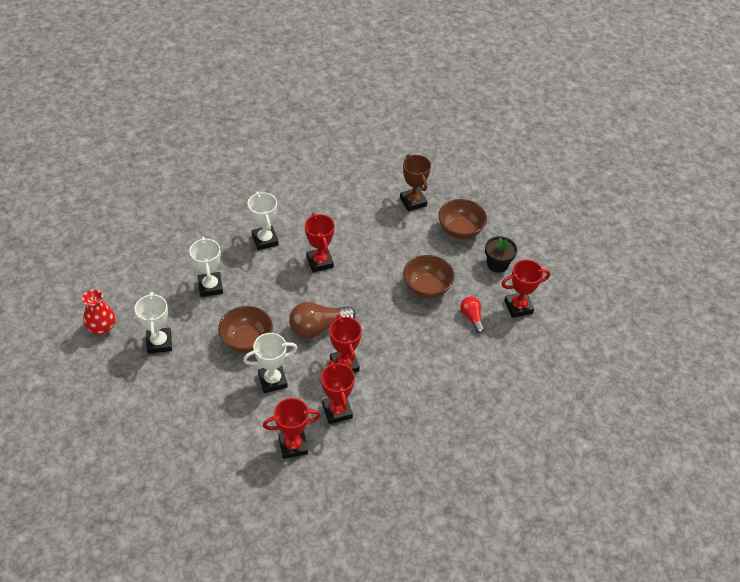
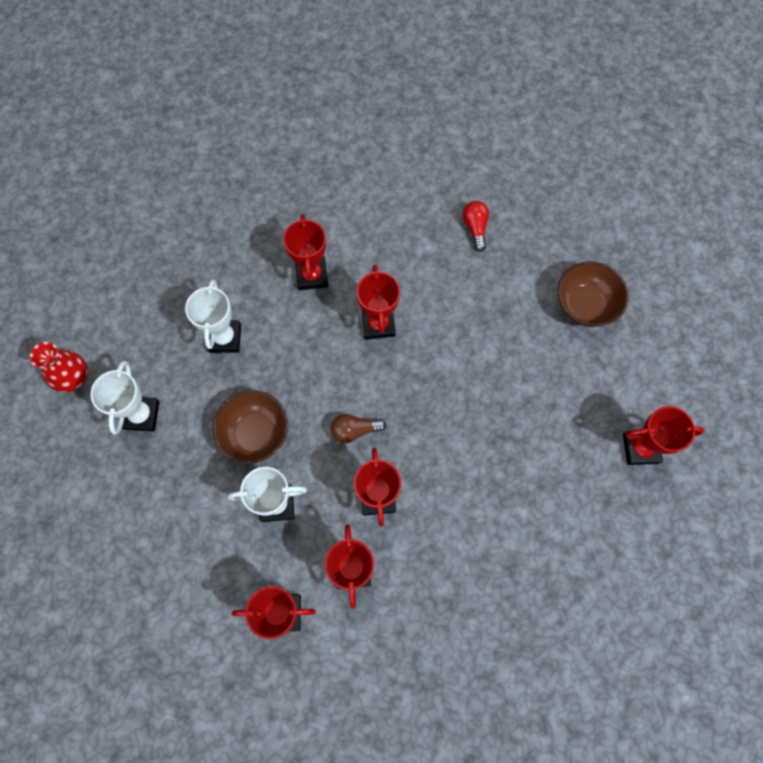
camera: 15 degrees right, 20 degrees up
white trophy [248,191,279,250] -> red trophy [283,214,328,290]
brown light bulb [289,302,356,339] -> brown light bulb [331,414,386,443], size x0.58
brown trophy [400,154,431,211] -> none
brown bowl [403,255,455,299] -> none
red light bulb [460,296,485,333] -> red light bulb moved to [462,201,489,252]
black flower pot [485,236,517,273] -> none

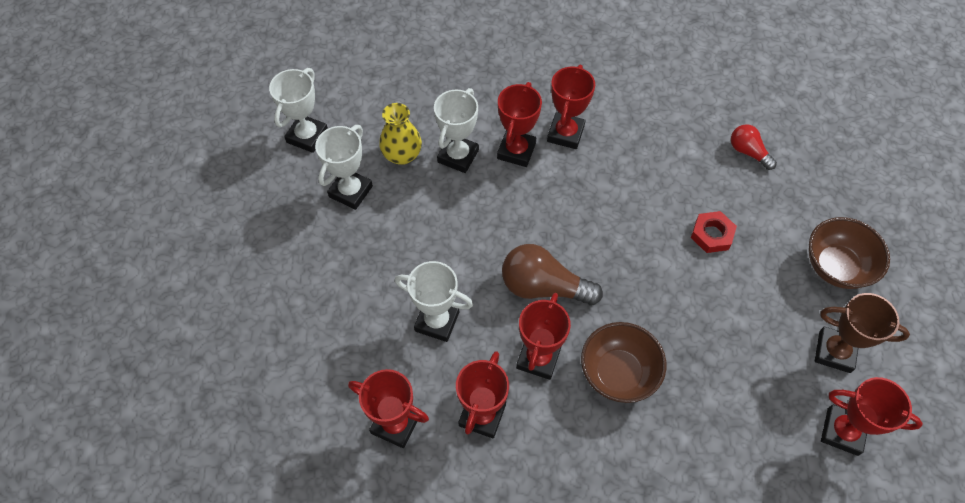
camera: 25 degrees right, 10 degrees down
red vase [30,342,88,393] -> white trophy [269,68,328,153]
brown bowl [213,390,288,464] -> brown bowl moved to [581,322,666,403]
brown light bulb [331,414,386,443] -> brown light bulb [502,244,603,305], size x1.73
red trophy [356,265,400,340] -> red trophy moved to [497,82,542,167]
red light bulb [462,201,489,252] -> red light bulb turned 60 degrees counterclockwise [731,124,777,170]
none -> yellow vase [379,103,422,165]
none -> red nut [691,211,737,253]
none -> brown trophy [815,293,910,373]

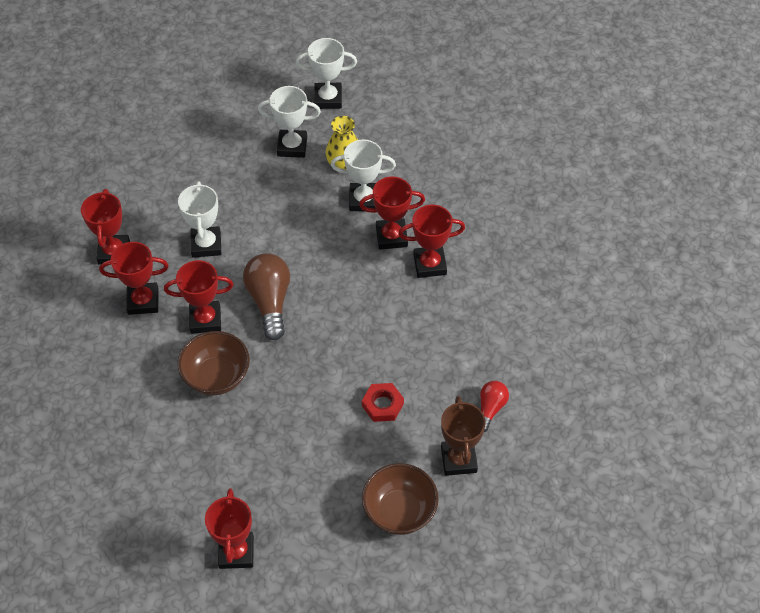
camera: 65 degrees right, 5 degrees down
brown trophy [815,293,910,373] -> brown trophy moved to [441,396,486,476]

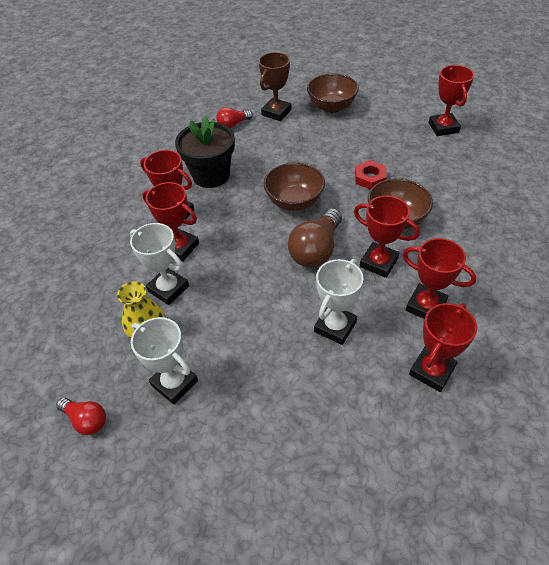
camera: 140 degrees left, 5 degrees down
red trophy [205,488,254,569] -> red trophy turned 45 degrees counterclockwise [429,65,474,136]
white trophy [296,38,357,109] -> red light bulb [56,398,106,435]
red nut [362,383,404,422] -> red nut moved to [355,160,387,190]
none -> black flower pot [175,116,235,188]
none -> brown bowl [264,162,325,211]

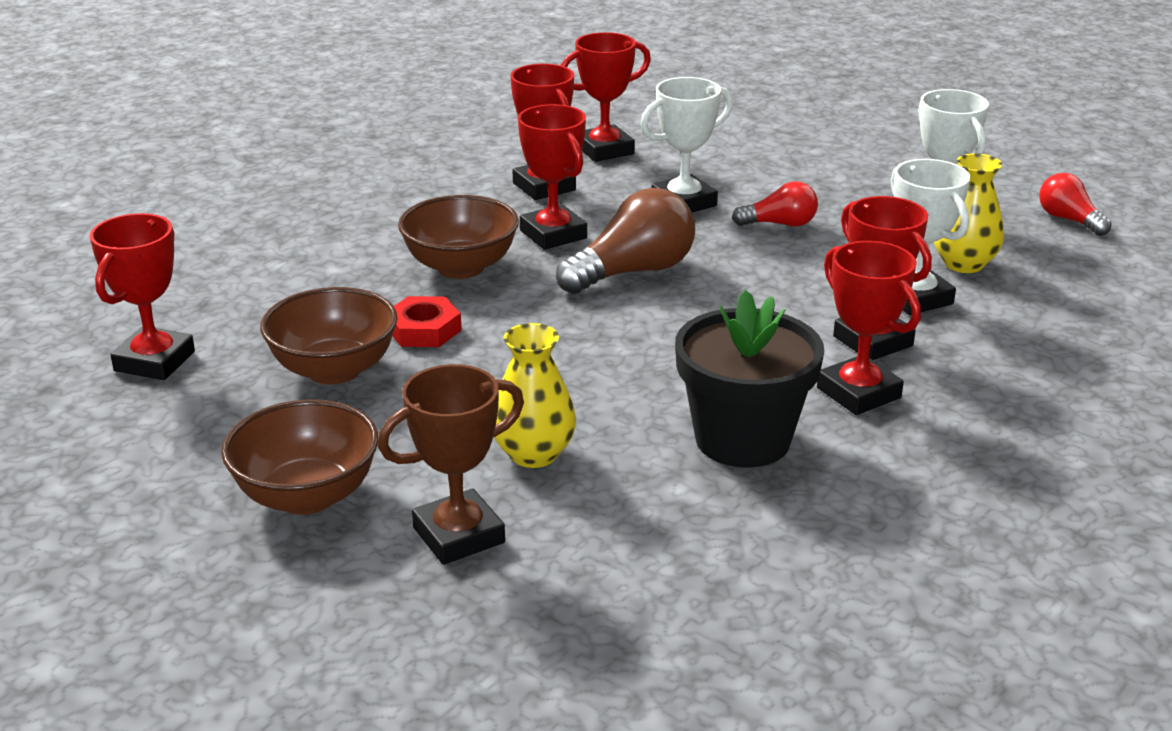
camera: 155 degrees left, 20 degrees down
red light bulb [216,107,253,128] -> red light bulb moved to [732,181,818,227]
brown bowl [264,162,325,211] -> brown bowl moved to [260,287,398,384]
none -> yellow vase [494,323,576,468]

